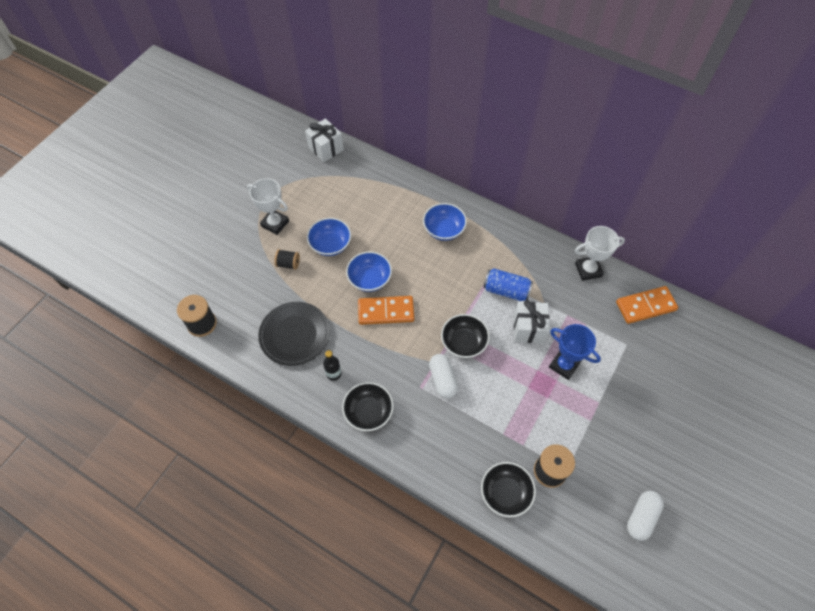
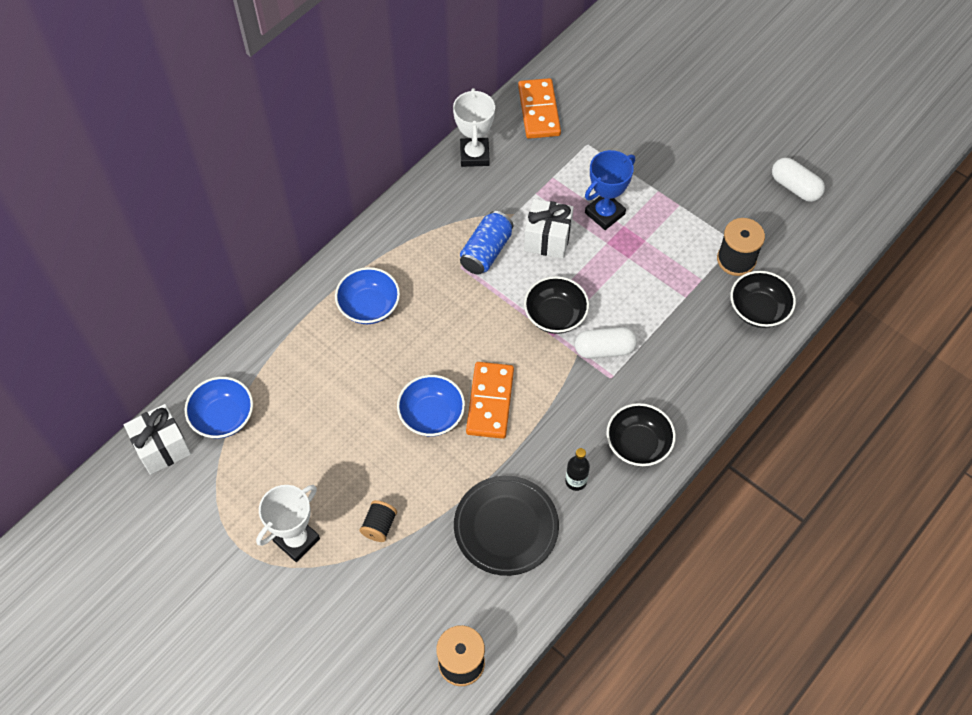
camera: 80 degrees left, 0 degrees up
blue bowl [307,218,351,256] -> blue bowl moved to [184,377,253,438]

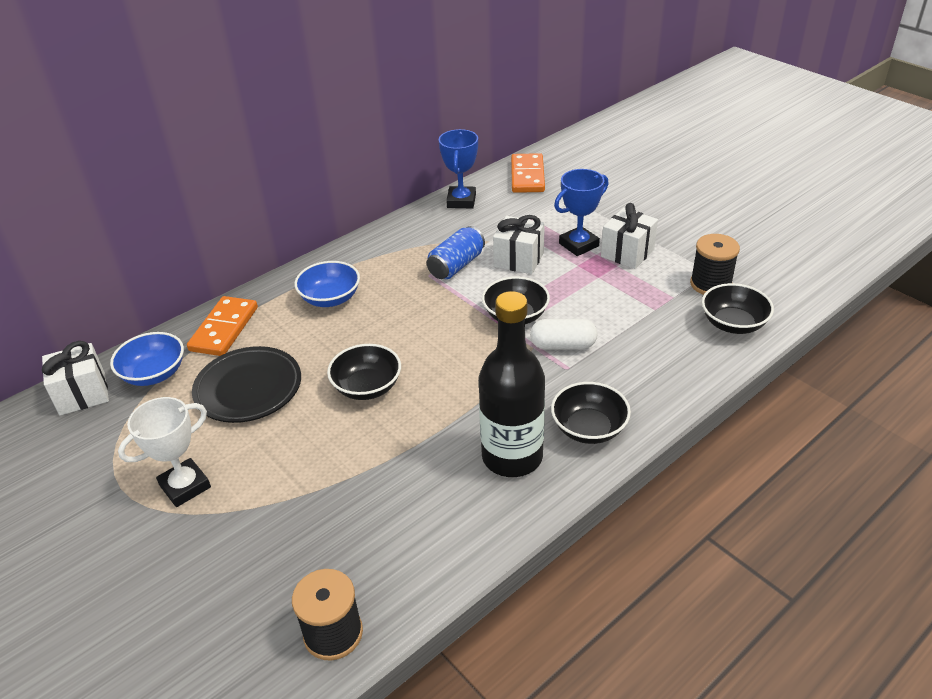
camera: 10 degrees right, 20 degrees down
black spool [360,500,397,542] -> none
blue bowl [397,375,465,436] -> black bowl [327,344,401,400]
white trophy [453,88,495,167] -> blue trophy [439,129,478,208]
black plate [454,476,559,576] -> black plate moved to [192,346,301,423]
orange domino [466,362,514,439] -> orange domino moved to [187,296,258,356]
black bottle [565,448,590,491] -> black bottle [479,291,545,477], size x2.44
white capsule [772,158,825,202] -> none
none -> white gift [601,203,658,269]

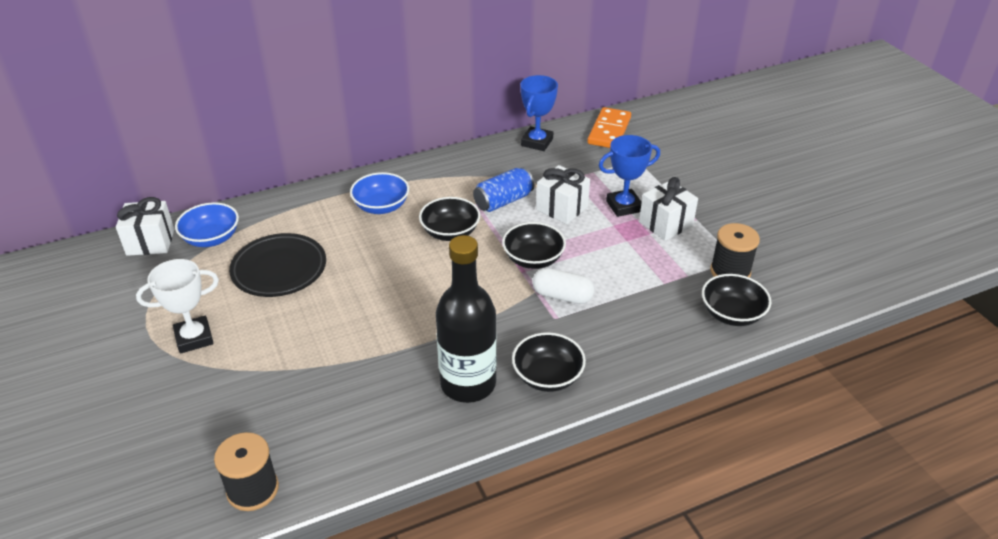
camera: 15 degrees right, 0 degrees up
orange domino [187,296,258,356] -> none
black bowl [327,344,401,400] -> black bowl moved to [419,197,480,241]

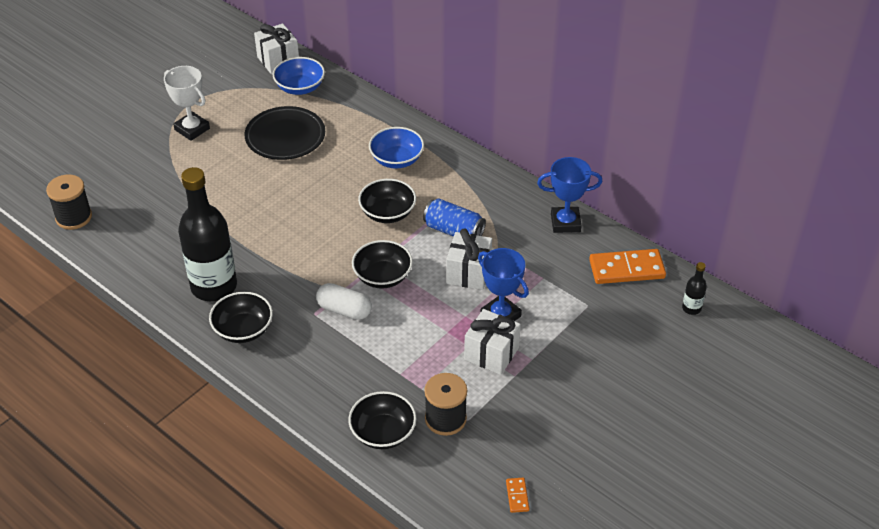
camera: 65 degrees right, 5 degrees up
white capsule [532,268,594,304] -> white capsule turned 60 degrees counterclockwise [316,283,372,320]
none -> orange domino [506,478,529,513]
none -> black bottle [682,262,707,315]

